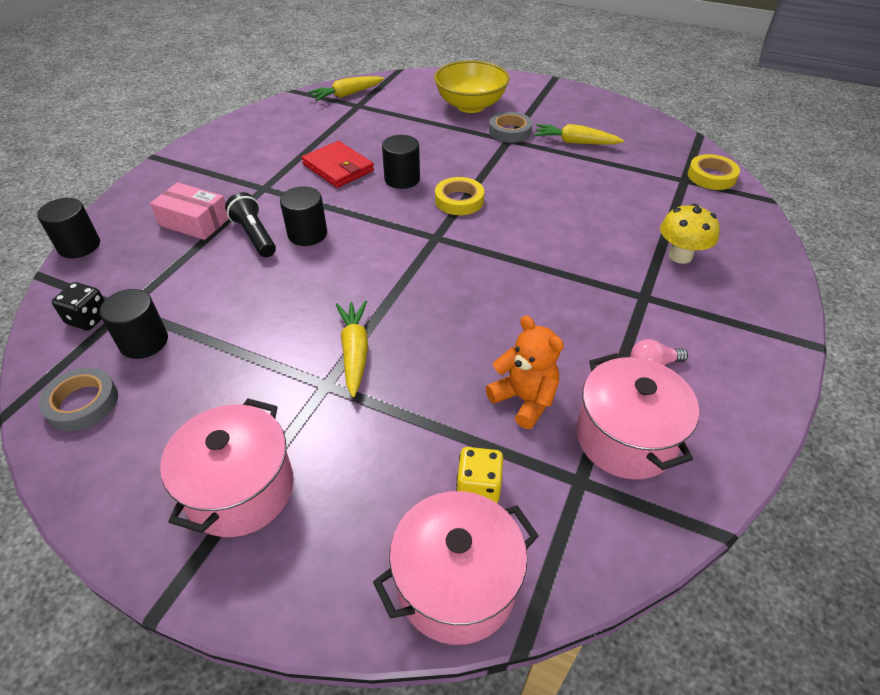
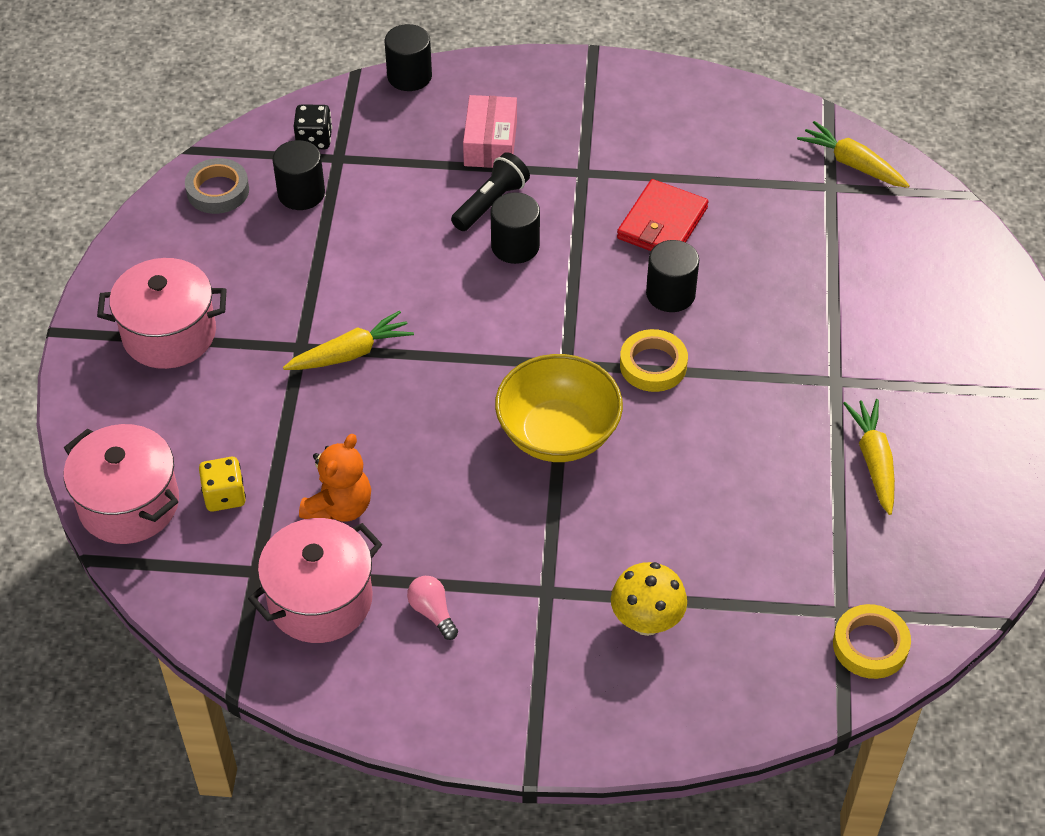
camera: 70 degrees right, 5 degrees up
yellow bowl [434,60,510,113] -> yellow bowl moved to [495,354,623,462]
grey tape [489,112,532,143] -> none

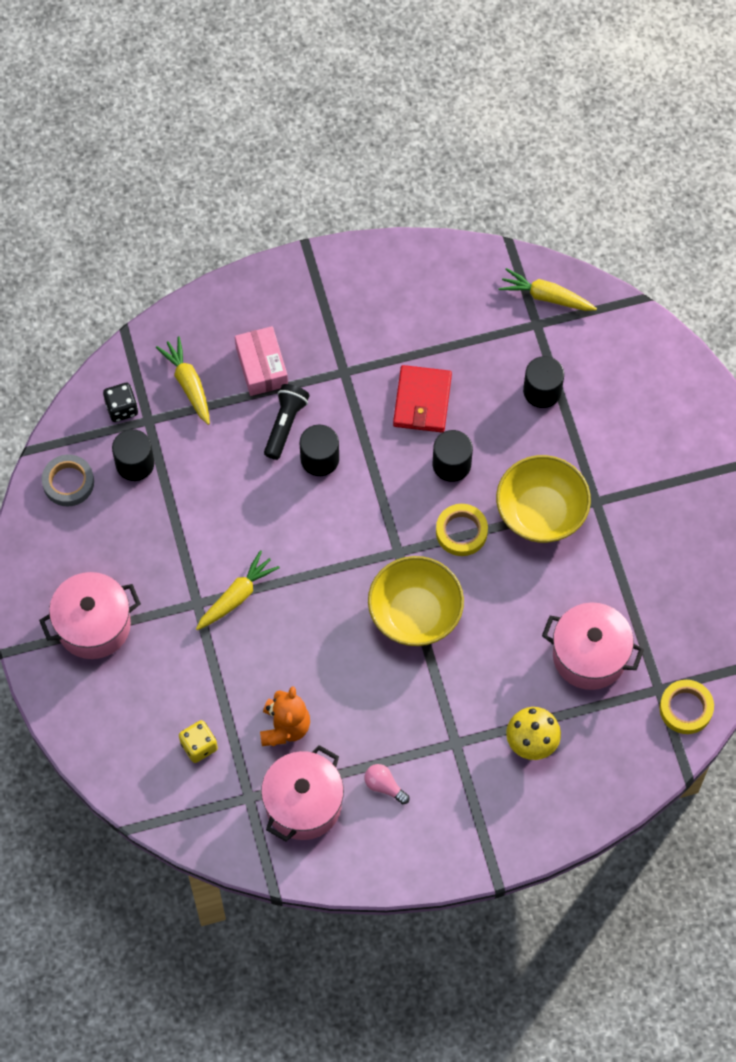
camera: 20 degrees left, 15 degrees up
pink pot [64,424,179,544] -> pink pot moved to [542,602,644,690]
black cylinder [385,24,432,91] -> black cylinder moved to [523,356,564,408]
yellow carrot [843,399,895,515] -> yellow carrot moved to [156,336,210,425]
none -> yellow bowl [496,455,591,543]

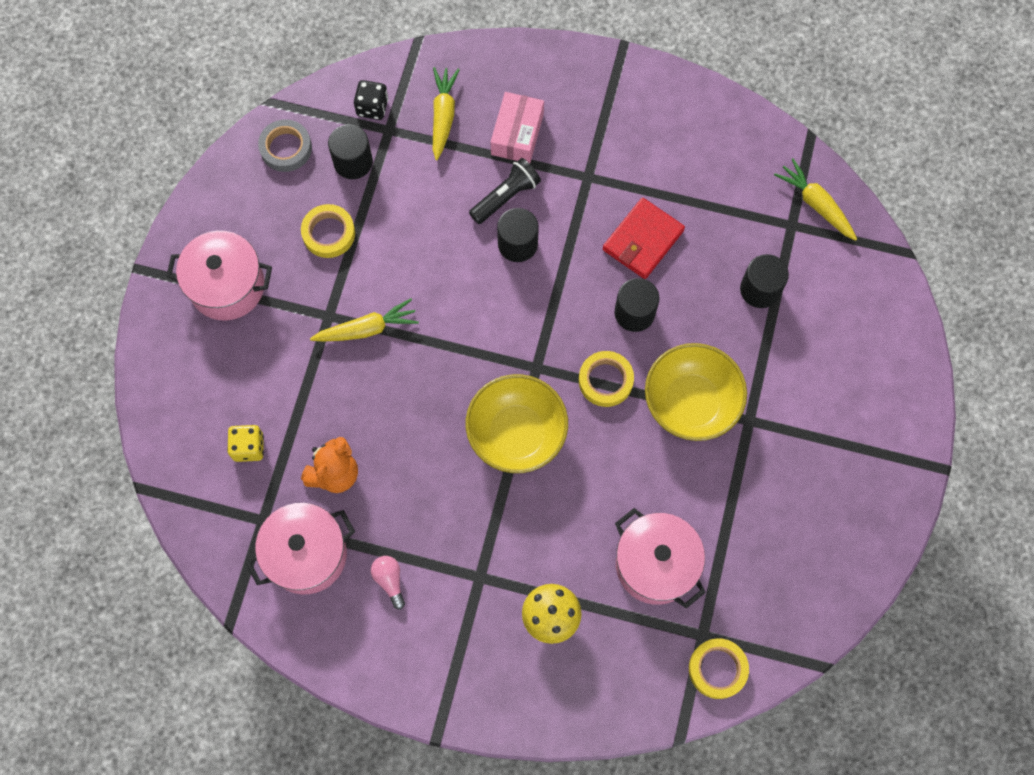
camera: 30 degrees right, 5 degrees up
none -> yellow tape [301,204,355,258]

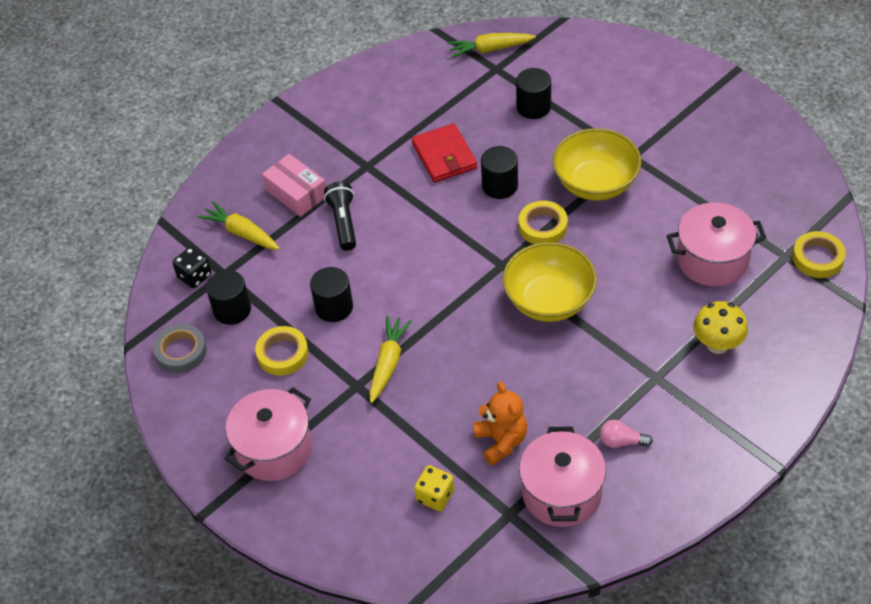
camera: 55 degrees left, 20 degrees down
black cylinder [497,208,539,262] -> black cylinder moved to [310,267,353,322]

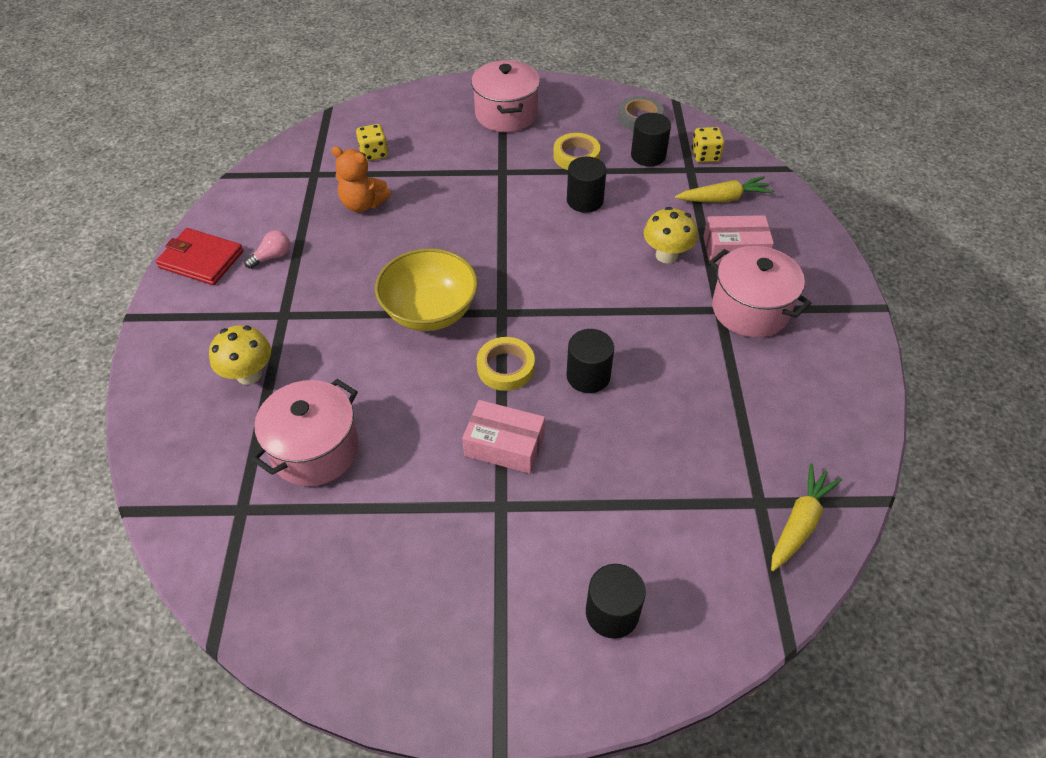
camera: 130 degrees right, 0 degrees up
black dice [172,247,212,288] -> yellow dice [692,127,725,163]
black flashlight [324,182,356,251] -> yellow mushroom [644,207,698,263]
yellow carrot [369,316,412,403] -> none
red wallet [412,123,477,182] -> red wallet moved to [156,228,243,285]
black cylinder [516,68,551,119] -> black cylinder moved to [586,564,646,639]
pink pot [519,427,606,527] -> pink pot moved to [709,246,812,338]
yellow bowl [553,128,641,200] -> pink box [462,400,545,474]
yellow tape [792,231,846,278] -> none

